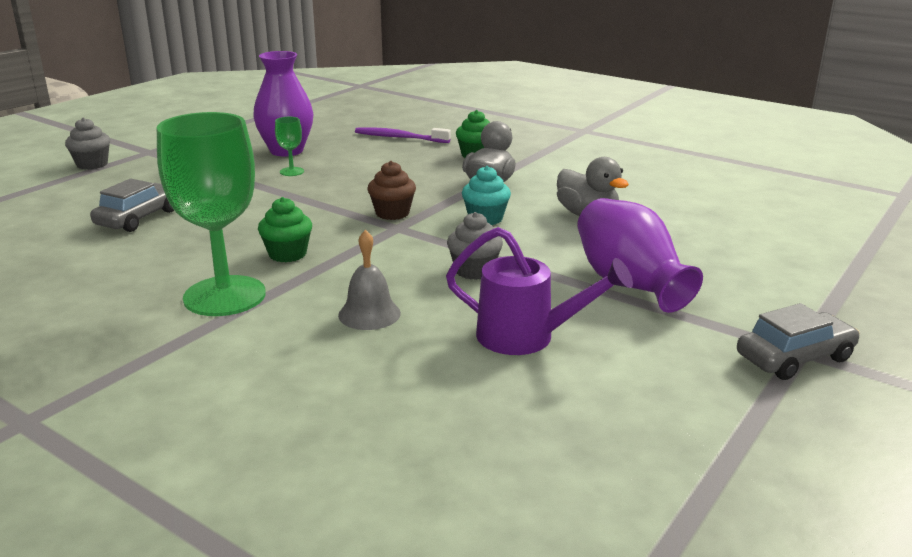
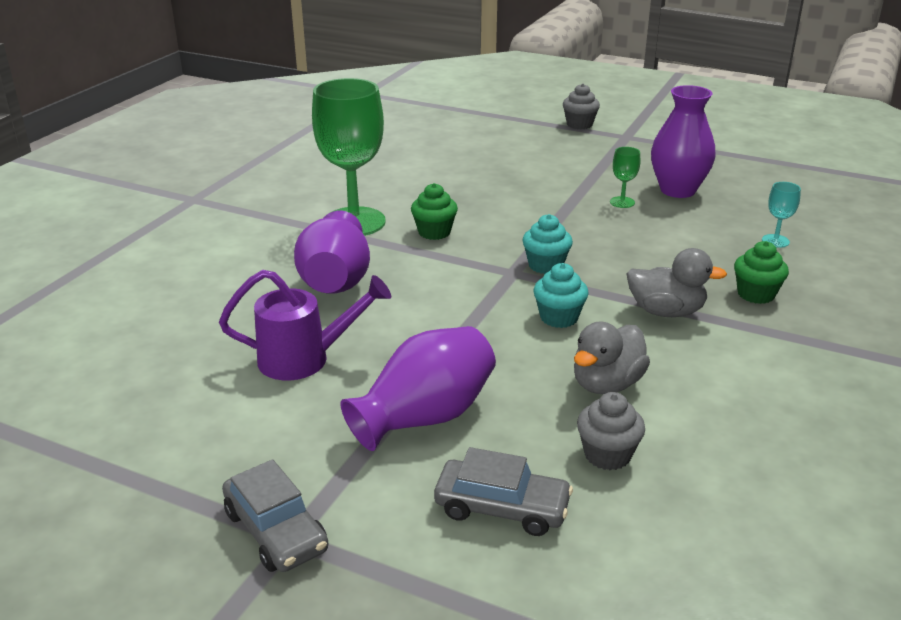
camera: 80 degrees right, 5 degrees up
grey car [90,178,174,232] -> grey car moved to [434,447,573,536]
grey bell [338,230,401,330] -> purple vase [294,211,370,294]
purple toothbrush [355,127,451,143] -> turquoise goblet [762,182,801,248]
brown cupcake [368,161,416,220] -> turquoise cupcake [522,214,573,274]
purple watering can [446,227,633,355] -> purple watering can turned 105 degrees counterclockwise [219,270,391,380]
grey cupcake [447,212,503,280] -> grey cupcake moved to [577,392,645,470]

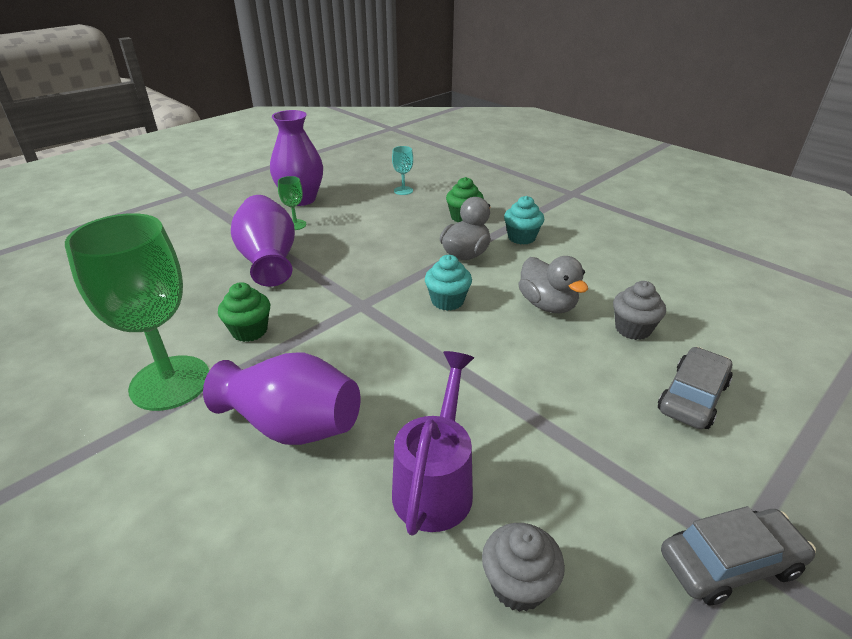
camera: 70 degrees left, 5 degrees up
purple vase [340,326,496,451] -> purple vase moved to [231,195,295,287]
turquoise cupcake [522,214,573,274] -> turquoise cupcake moved to [504,196,544,245]
grey cupcake [563,83,600,129] -> grey cupcake moved to [482,523,565,612]

